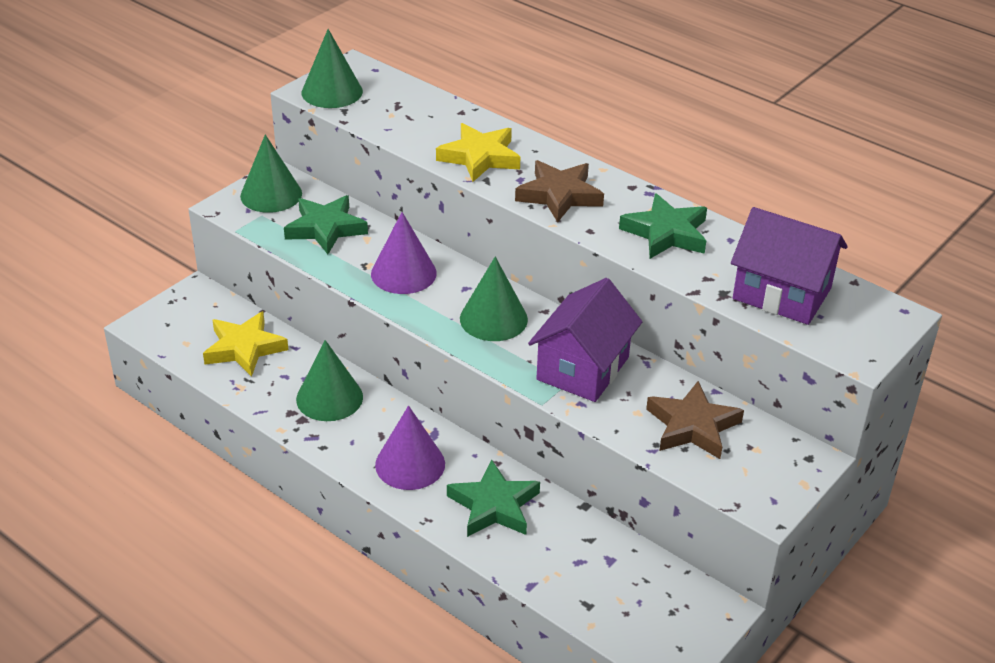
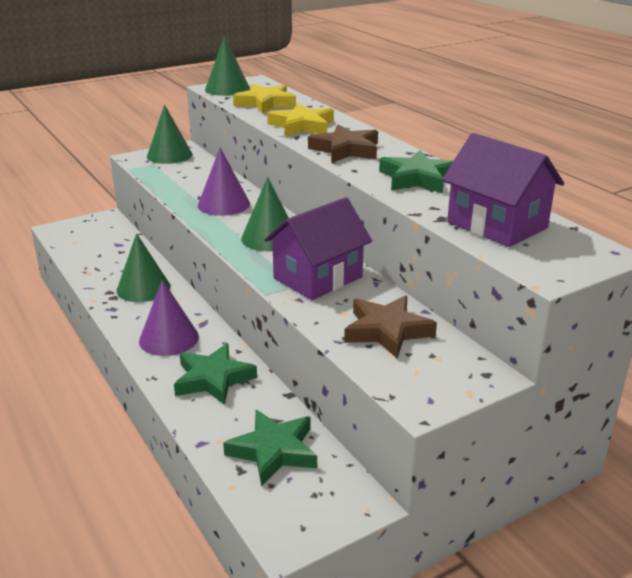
camera: 20 degrees right, 10 degrees down
yellow star [203,311,288,377] -> yellow star moved to [233,84,296,114]
green star [284,195,368,254] -> green star moved to [223,410,317,486]

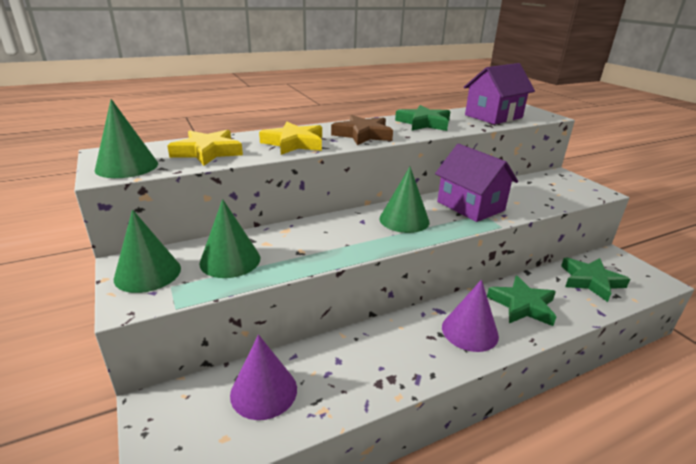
camera: 85 degrees left, 0 degrees up
green cone [117,233,171,302] -> green cone moved to [199,199,260,278]
purple cone [198,147,250,216] -> purple cone moved to [230,335,297,420]
brown star [344,296,437,359] -> none

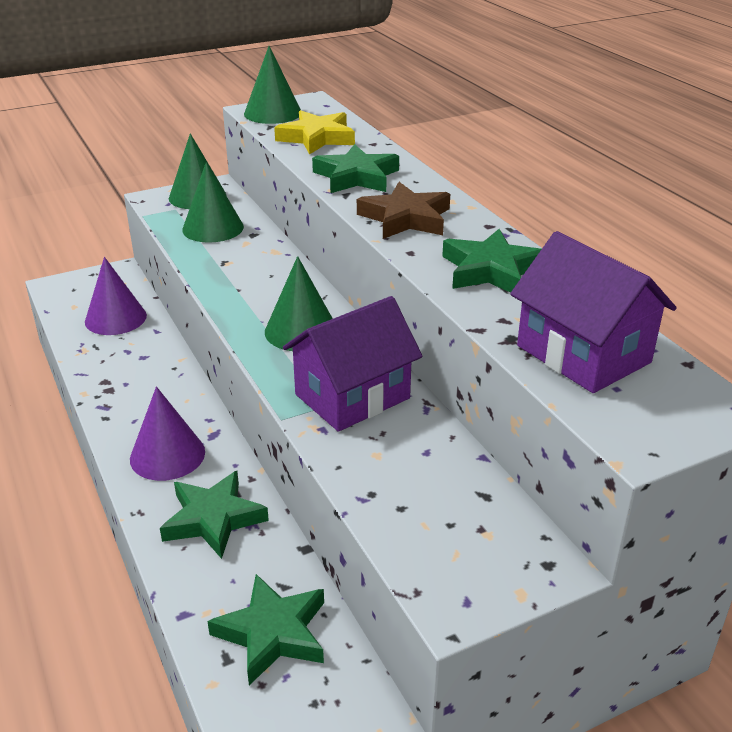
camera: 90 degrees right, 5 degrees up
yellow star [259,122,322,155] -> green star [312,144,399,193]

